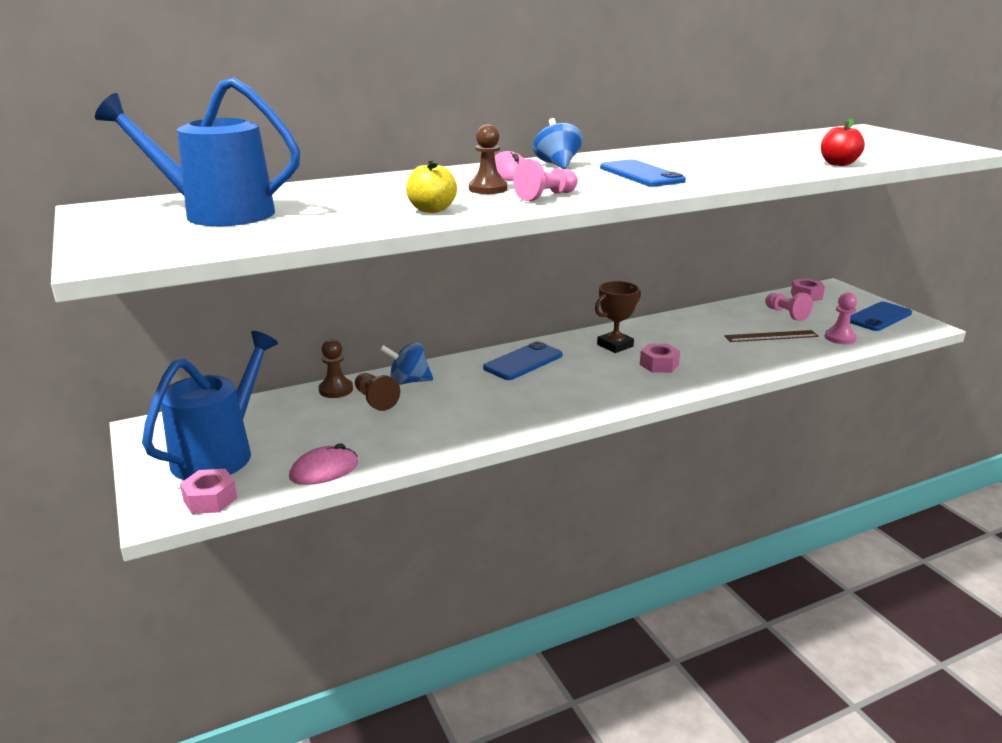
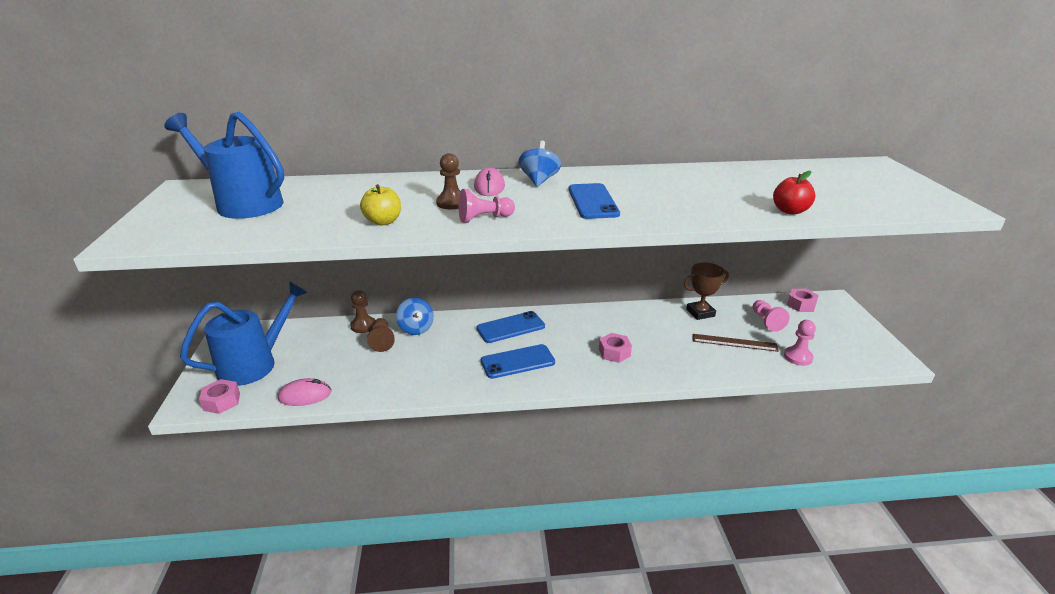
camera: 20 degrees right, 5 degrees up
blue spinning top [380,342,433,385] -> blue spinning top turned 135 degrees counterclockwise [396,298,434,335]
brown trophy [595,281,641,353] -> brown trophy moved to [684,262,729,320]
blue phone [850,302,912,331] -> blue phone moved to [481,344,555,379]

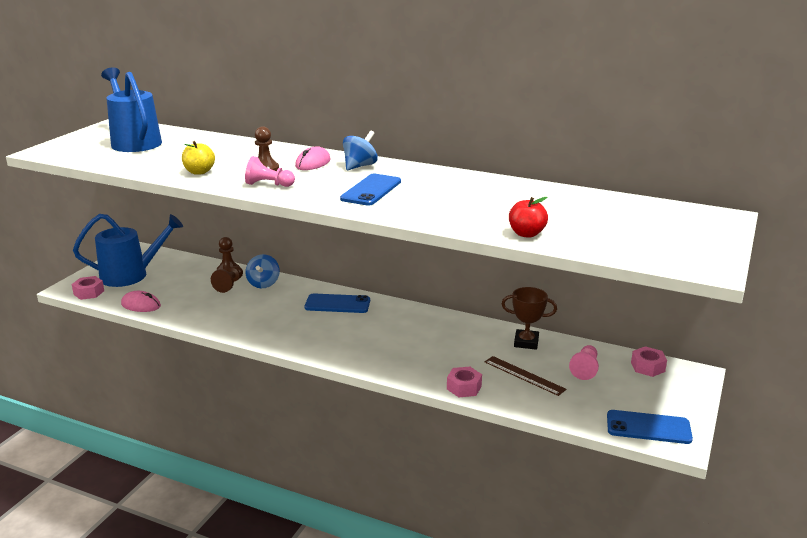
camera: 30 degrees right, 5 degrees down
blue phone [481,344,555,379] -> blue phone moved to [607,410,693,444]
pink nut [599,333,632,363] -> pink nut moved to [447,367,482,397]
pink pawn [784,320,816,366] -> none

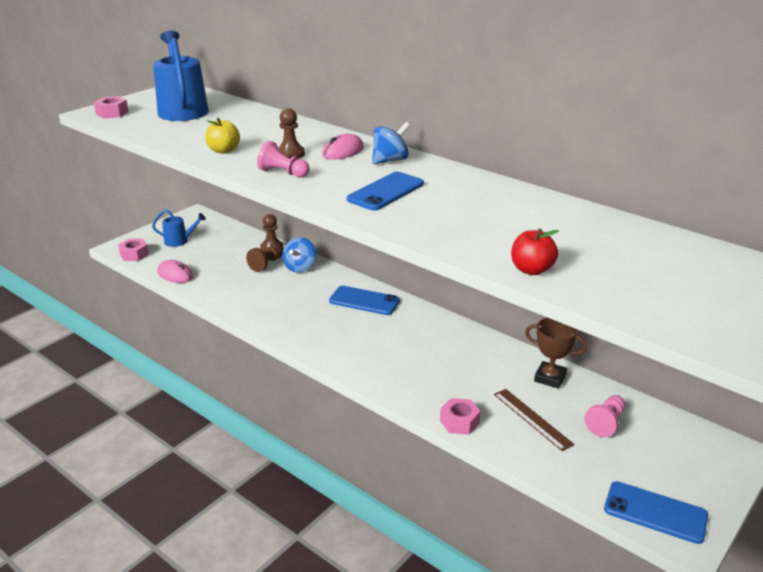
camera: 15 degrees right, 5 degrees up
blue watering can [73,214,183,287] -> blue watering can [152,210,206,247], size x0.51
pink nut [631,346,667,377] -> pink nut moved to [94,96,129,118]

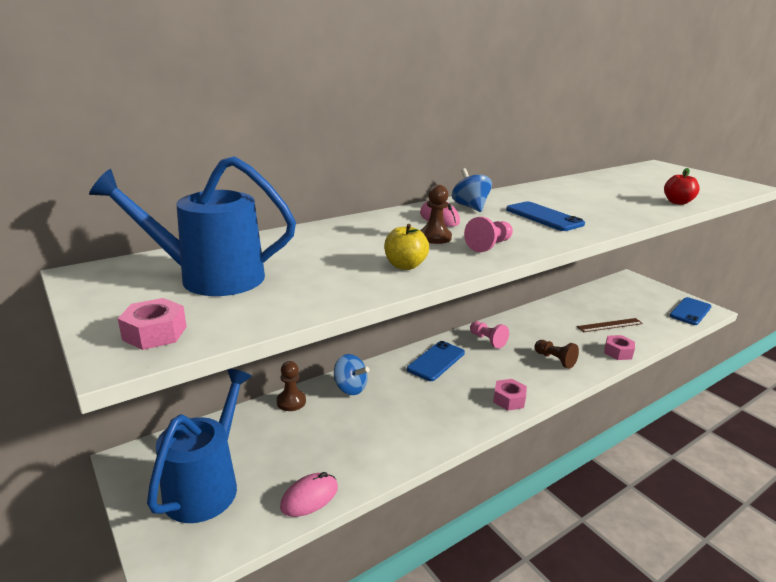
camera: 75 degrees left, 5 degrees down
pink nut [118,239,149,261] -> pink nut moved to [493,379,527,411]
blue watering can [152,210,206,247] -> blue watering can [147,369,252,523], size x1.95
brown pawn [246,245,283,272] -> brown pawn moved to [535,340,579,369]
brown trophy [525,318,587,389] -> none
pink pawn [585,395,625,437] -> pink pawn moved to [470,321,509,349]

